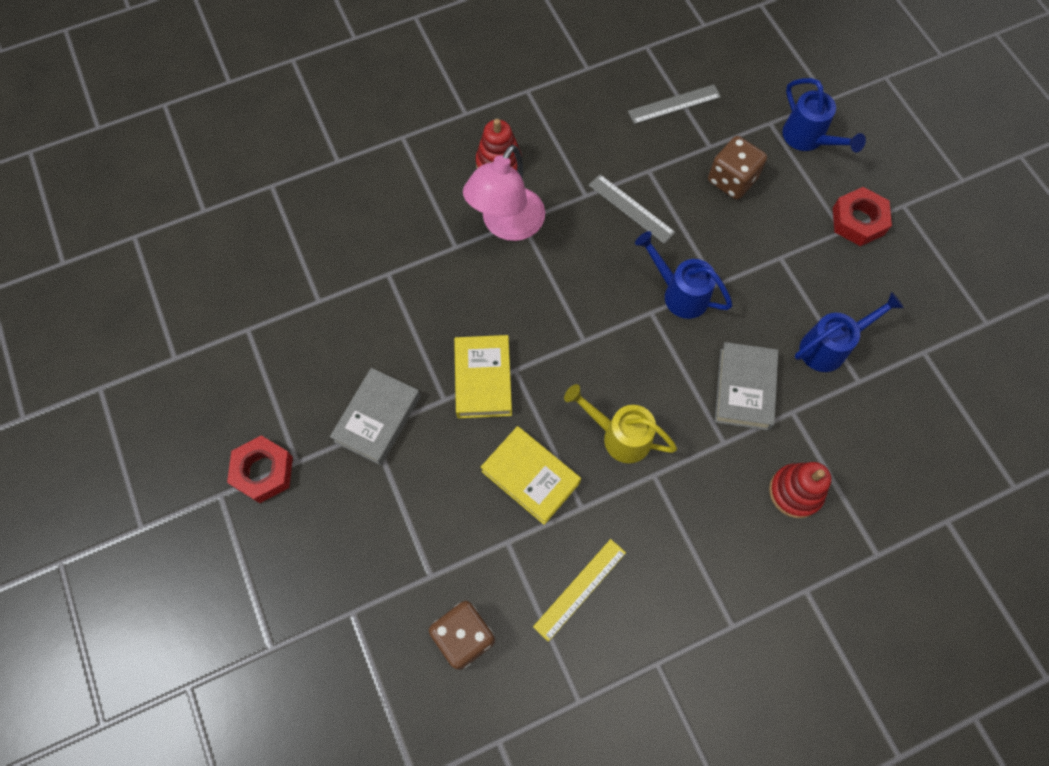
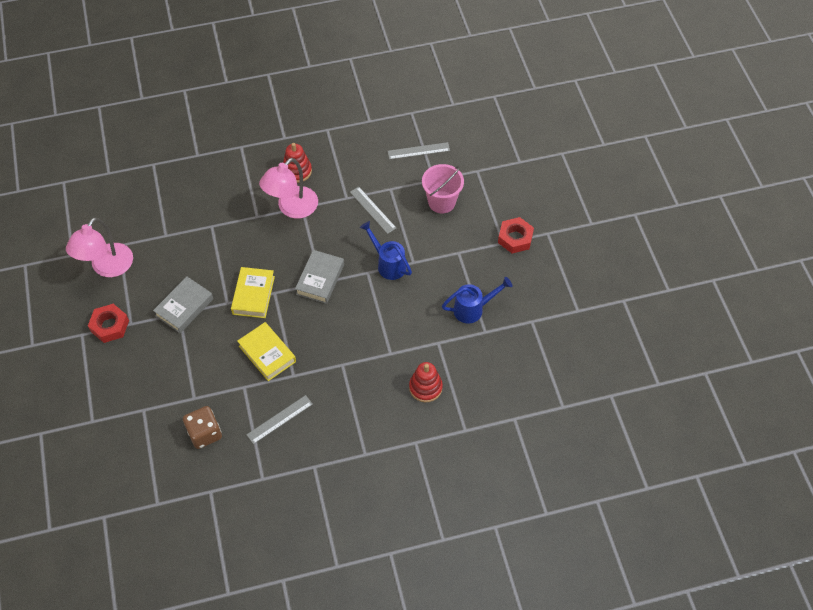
camera: 10 degrees right, 10 degrees down
yellow ruler [533,539,626,642] -> grey ruler [247,395,313,444]
yellow watering can [564,384,677,463] -> none
brown dice [708,136,767,199] -> pink bucket [422,164,464,213]
grey book [715,342,779,430] -> grey book moved to [295,250,344,304]
blue watering can [782,78,866,152] -> none
none -> pink lamp [66,217,133,277]

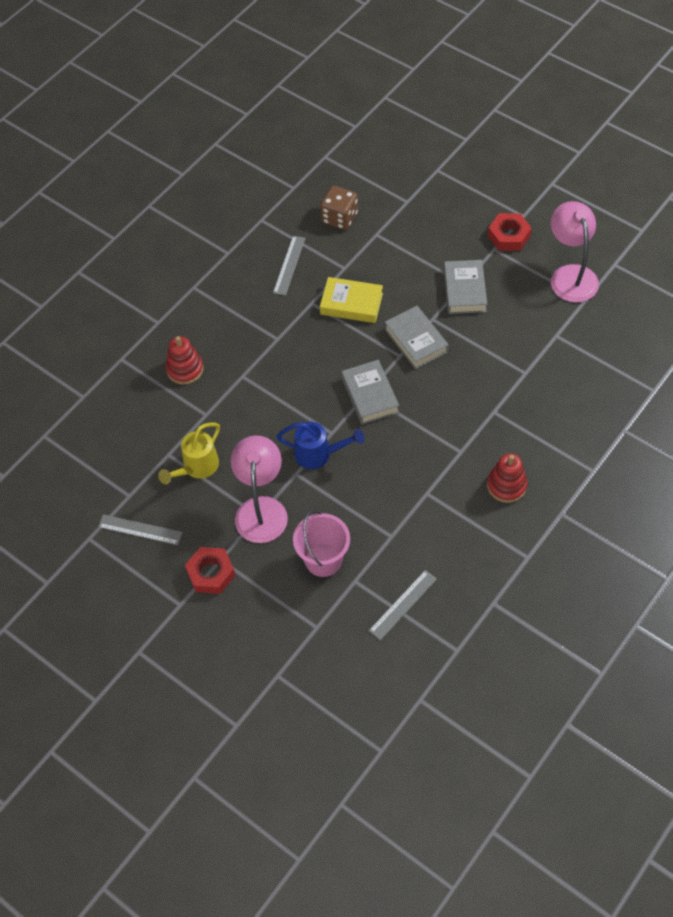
camera: 145 degrees right, 0 degrees up
yellow book [231,267,275,318] -> grey book [385,306,449,369]
pink lamp [259,158,318,218] -> pink lamp moved to [231,435,288,543]
grey ruler [350,187,396,234] -> grey ruler moved to [98,514,183,545]
blue watering can [442,277,512,324] -> yellow watering can [158,422,220,484]

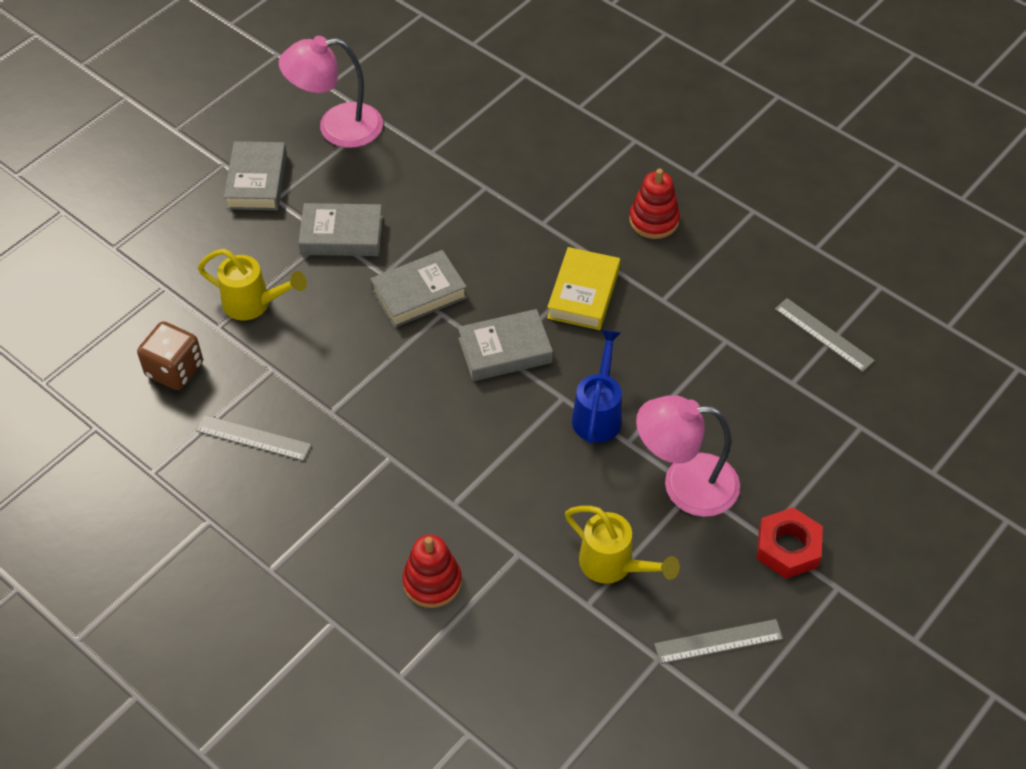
camera: 90 degrees left, 5 degrees down
grey ruler [98,514,183,545] -> grey ruler turned 60 degrees clockwise [654,619,783,664]
pink bucket [293,510,350,577] -> none
yellow book [320,277,383,323] -> yellow book moved to [547,247,620,330]
red nut [488,213,532,251] -> grey book [224,141,287,210]
none -> yellow watering can [198,249,307,320]

